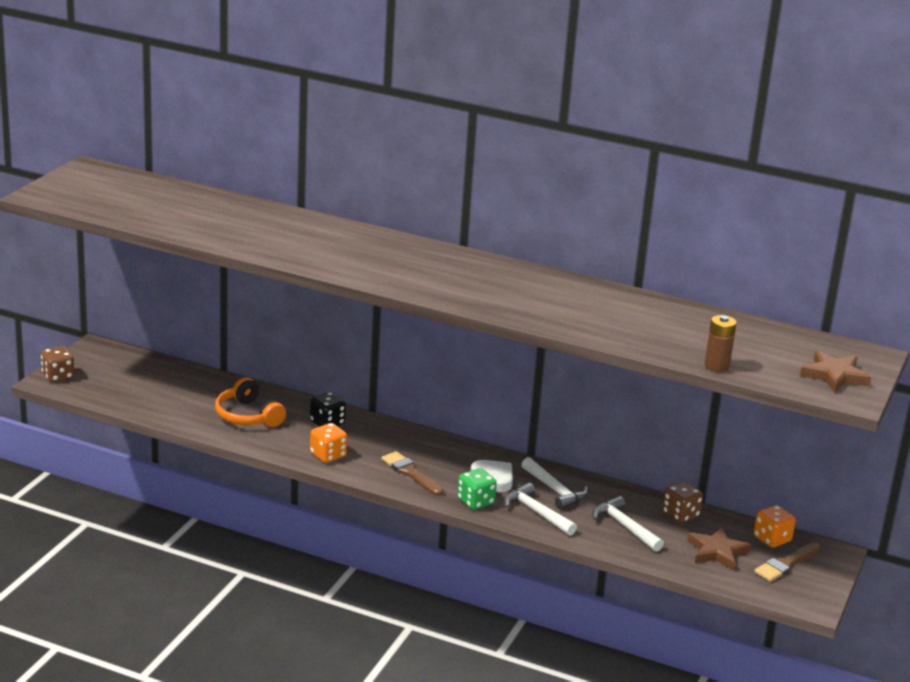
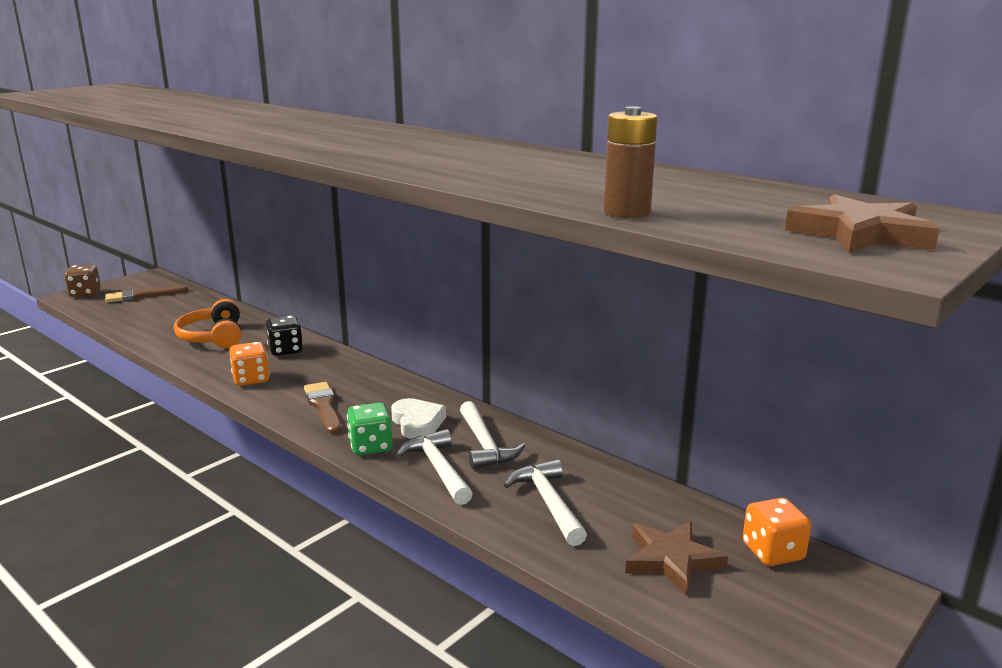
camera: 20 degrees right, 5 degrees down
brown dice [662,481,703,523] -> none
brown brush [754,542,821,582] -> brown brush moved to [105,285,189,303]

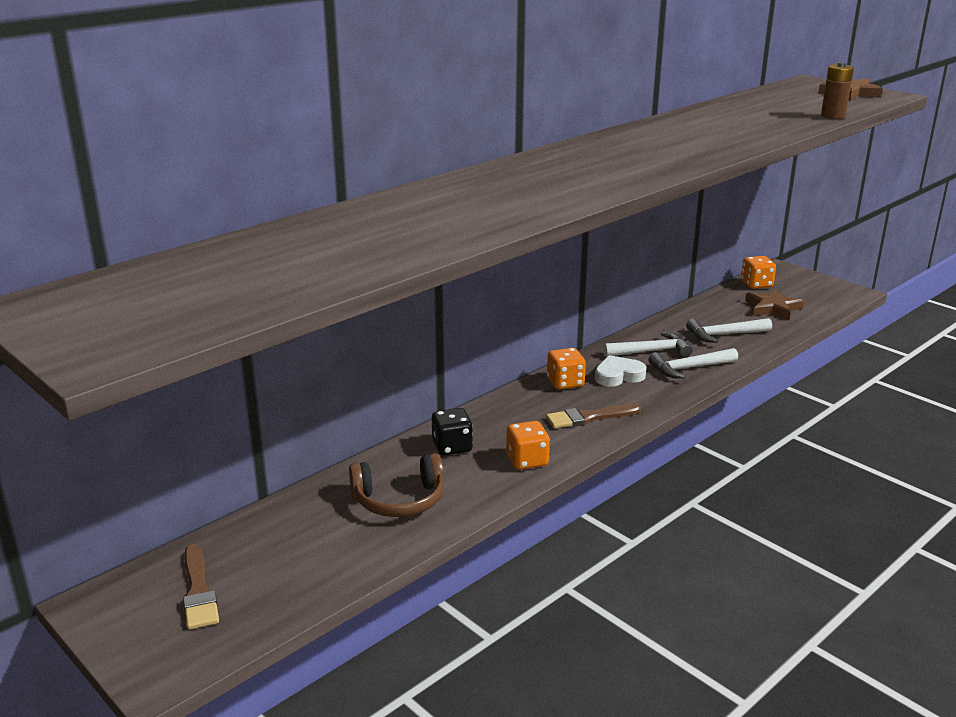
camera: 85 degrees left, 5 degrees up
brown dice [64,265,101,297] -> none
orange headphones [174,299,242,348] -> brown headphones [349,453,444,517]
green dice [347,402,393,455] -> none
none -> orange dice [547,348,586,390]

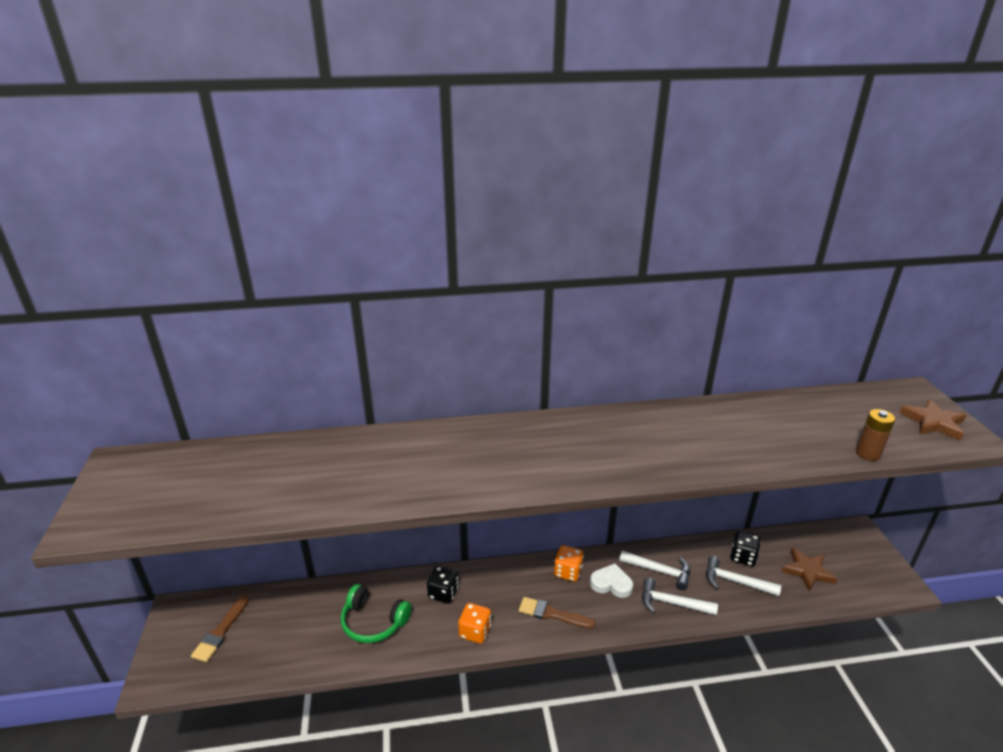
camera: 35 degrees right, 5 degrees up
brown headphones [349,453,444,517] -> green headphones [341,584,412,643]
orange dice [741,256,776,289] -> none
none -> black dice [731,531,761,566]

